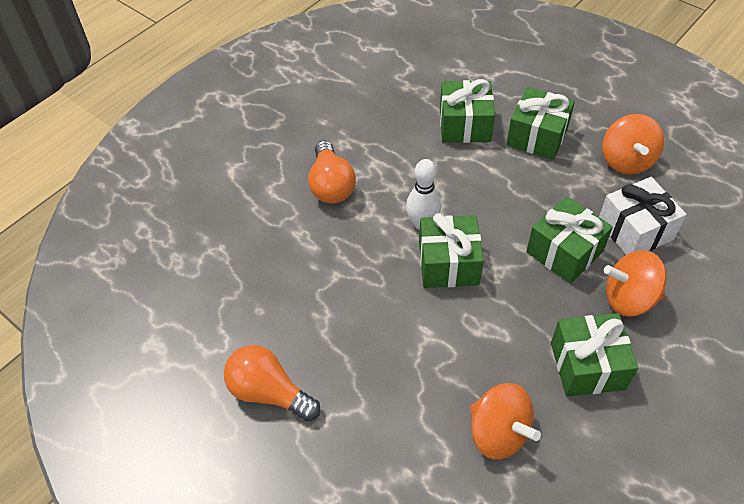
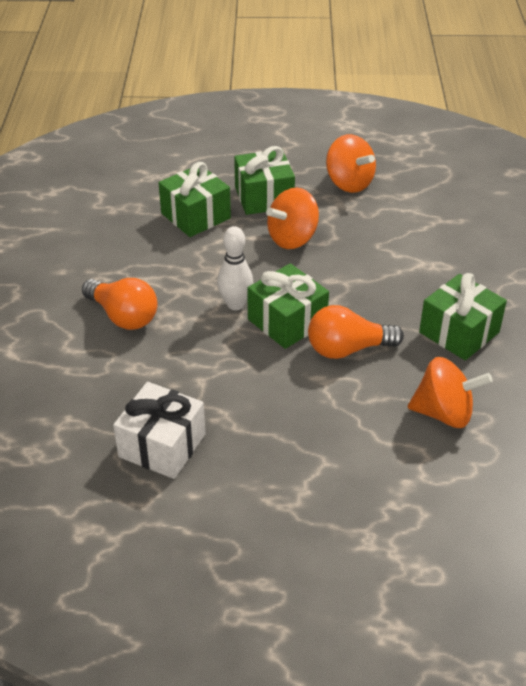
camera: 40 degrees left, 10 degrees down
orange light bulb [224,345,320,421] -> orange light bulb moved to [308,305,404,359]
green gift [526,196,613,284] -> none
white gift [599,177,687,255] -> white gift moved to [113,382,206,479]
orange spinning top [604,250,667,317] -> orange spinning top moved to [266,188,319,249]

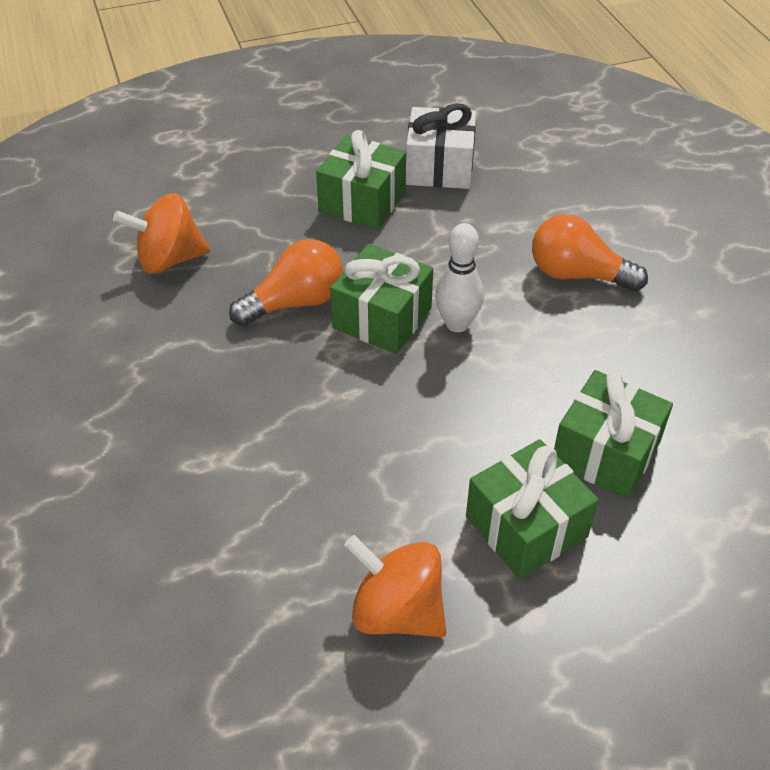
camera: 160 degrees right, 5 degrees up
orange spinning top [266,188,319,249] -> none
green gift [419,273,507,360] -> green gift moved to [316,130,406,230]

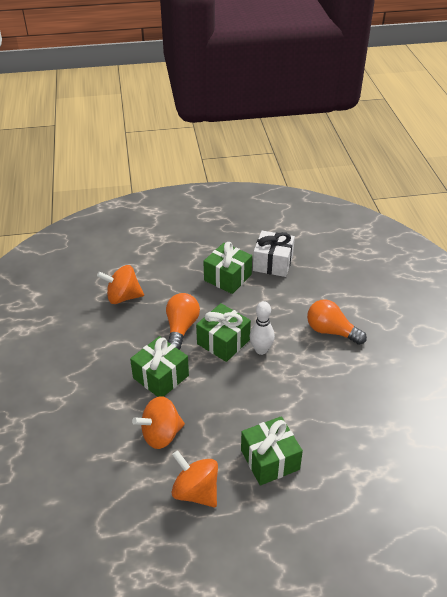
camera: 10 degrees right, 5 degrees down
orange light bulb [229,239,343,326] -> orange light bulb turned 60 degrees counterclockwise [166,293,200,350]
green gift [554,370,673,499] -> green gift moved to [130,336,189,397]
none -> orange spinning top [132,396,185,449]

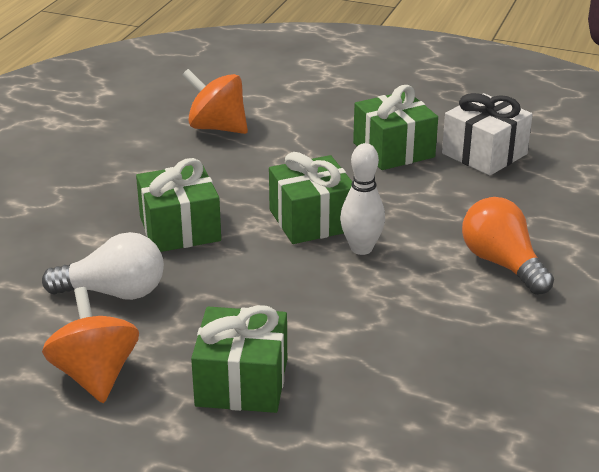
camera: 30 degrees right, 10 degrees down
orange spinning top [132,396,185,449] -> white light bulb [42,232,164,300]
orange light bulb [166,293,200,350] -> none

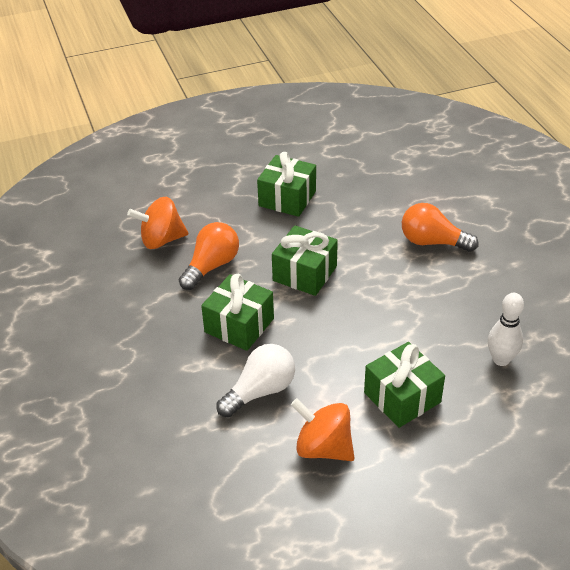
camera: 40 degrees left, 10 degrees up
white bowling pin [340,143,385,255] -> white bowling pin moved to [488,293,524,366]
white gift [442,93,533,176] -> none
none -> orange light bulb [179,222,239,290]

